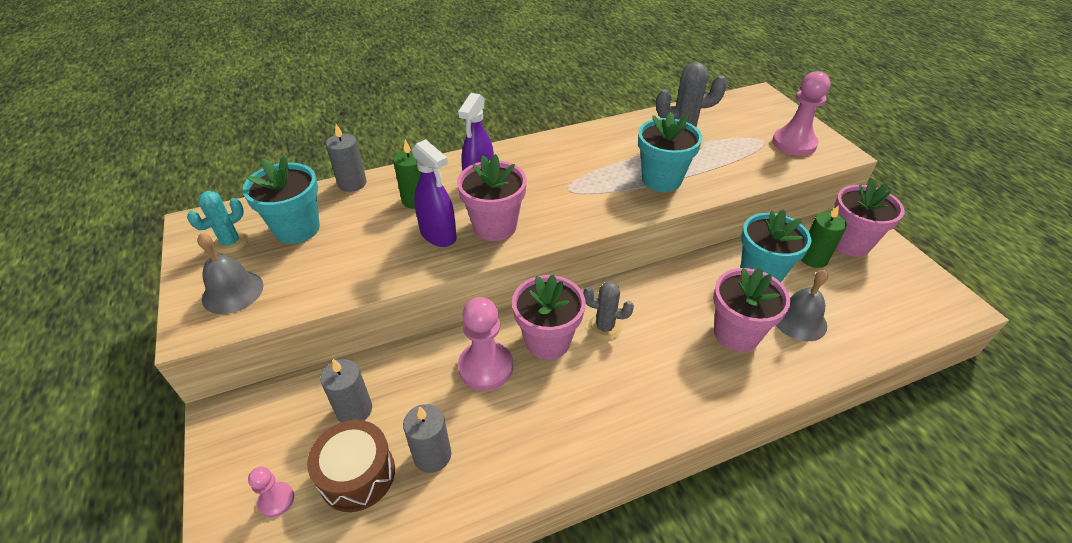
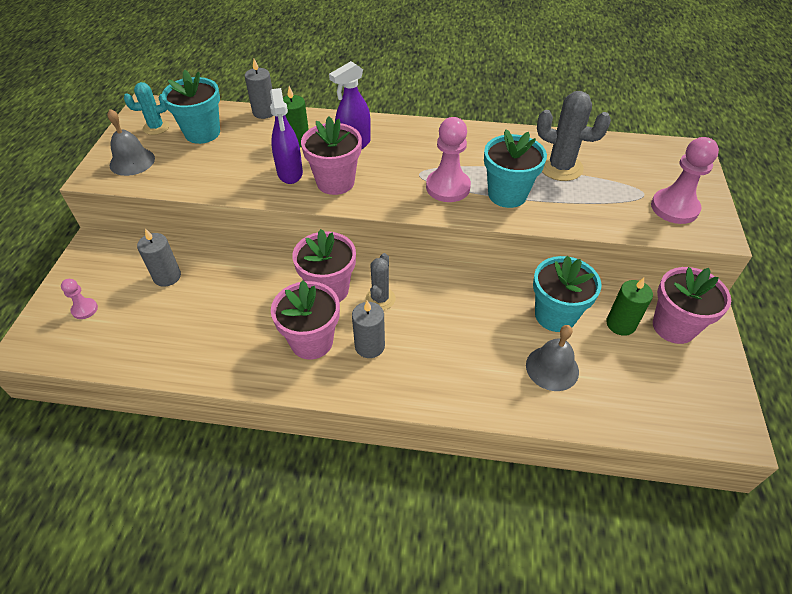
camera: 30 degrees right, 5 degrees up
brown drum [307,420,395,512] -> none
grey candle [403,404,451,473] -> grey candle moved to [352,300,385,358]
pink pawn [458,297,513,391] -> pink pawn moved to [426,117,471,202]
grey cactus [583,281,634,340] -> grey cactus turned 60 degrees clockwise [365,253,396,310]
pink flower pot [713,267,790,352] -> pink flower pot moved to [271,281,340,359]

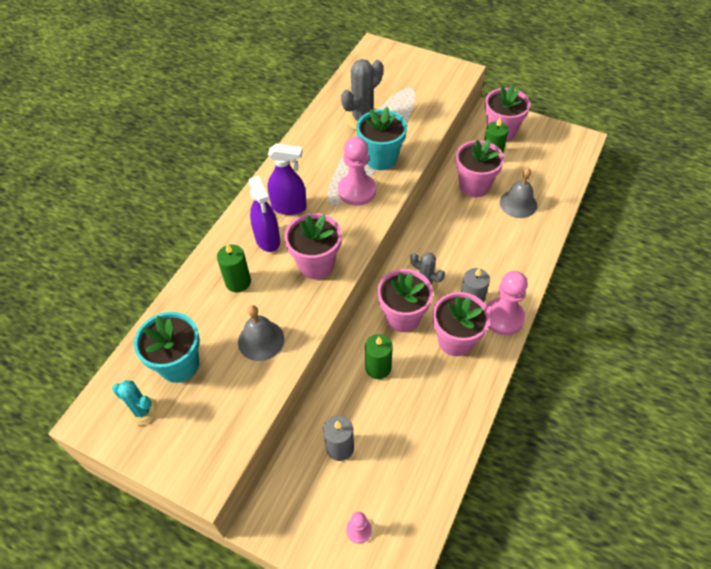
camera: 70 degrees left, 5 degrees up
grey bell [107,109,155,176] -> grey bell moved to [238,305,284,361]
turquoise cactus [124,82,169,135] -> turquoise cactus turned 60 degrees counterclockwise [112,380,158,426]
grey candle [245,59,273,119] -> none
purple spray bottle [270,88,303,184] -> purple spray bottle moved to [268,143,307,215]
turquoise flower pot [533,256,602,332] -> pink flower pot [456,139,504,197]
pink pawn [651,137,719,224] -> pink pawn moved to [486,271,528,335]
none -> green candle [365,334,393,379]

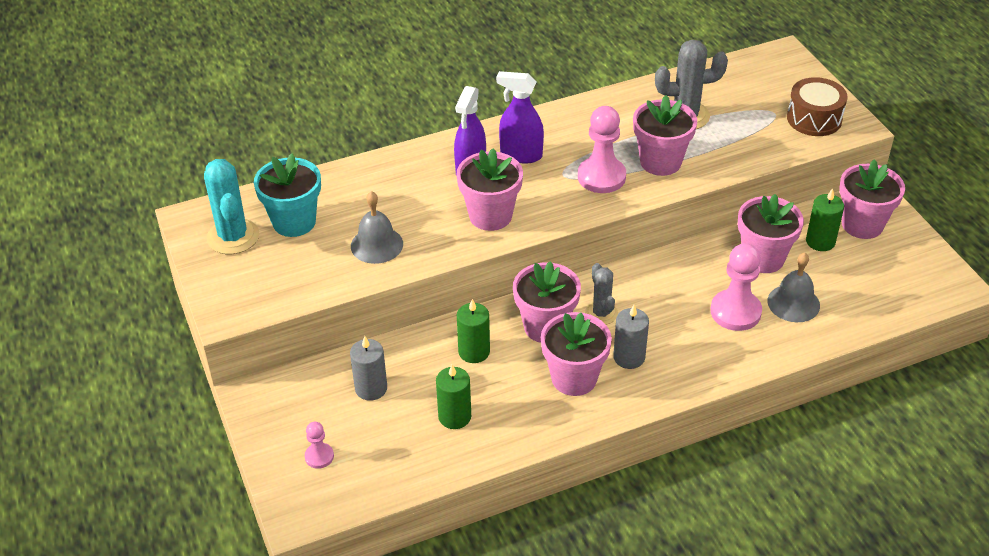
camera: 40 degrees right, 10 degrees down
turquoise cactus [112,380,158,426] -> turquoise cactus [204,159,259,254], size x1.59
green candle [217,244,251,292] -> green candle moved to [436,365,471,429]
purple spray bottle [268,143,307,215] -> purple spray bottle turned 150 degrees clockwise [496,71,544,163]
turquoise flower pot [357,107,407,170] -> pink flower pot [633,95,697,176]
pink pawn [486,271,528,335] -> pink pawn moved to [710,243,762,331]
none -> brown drum [787,77,848,136]

